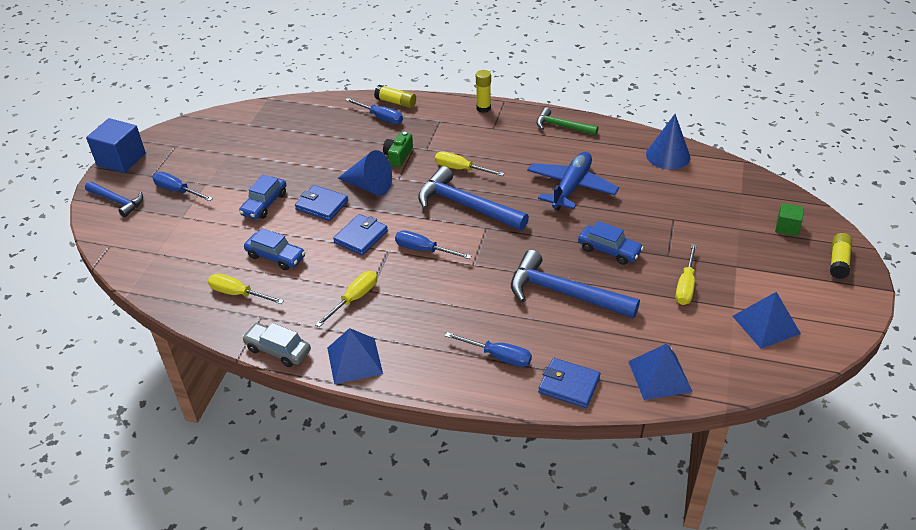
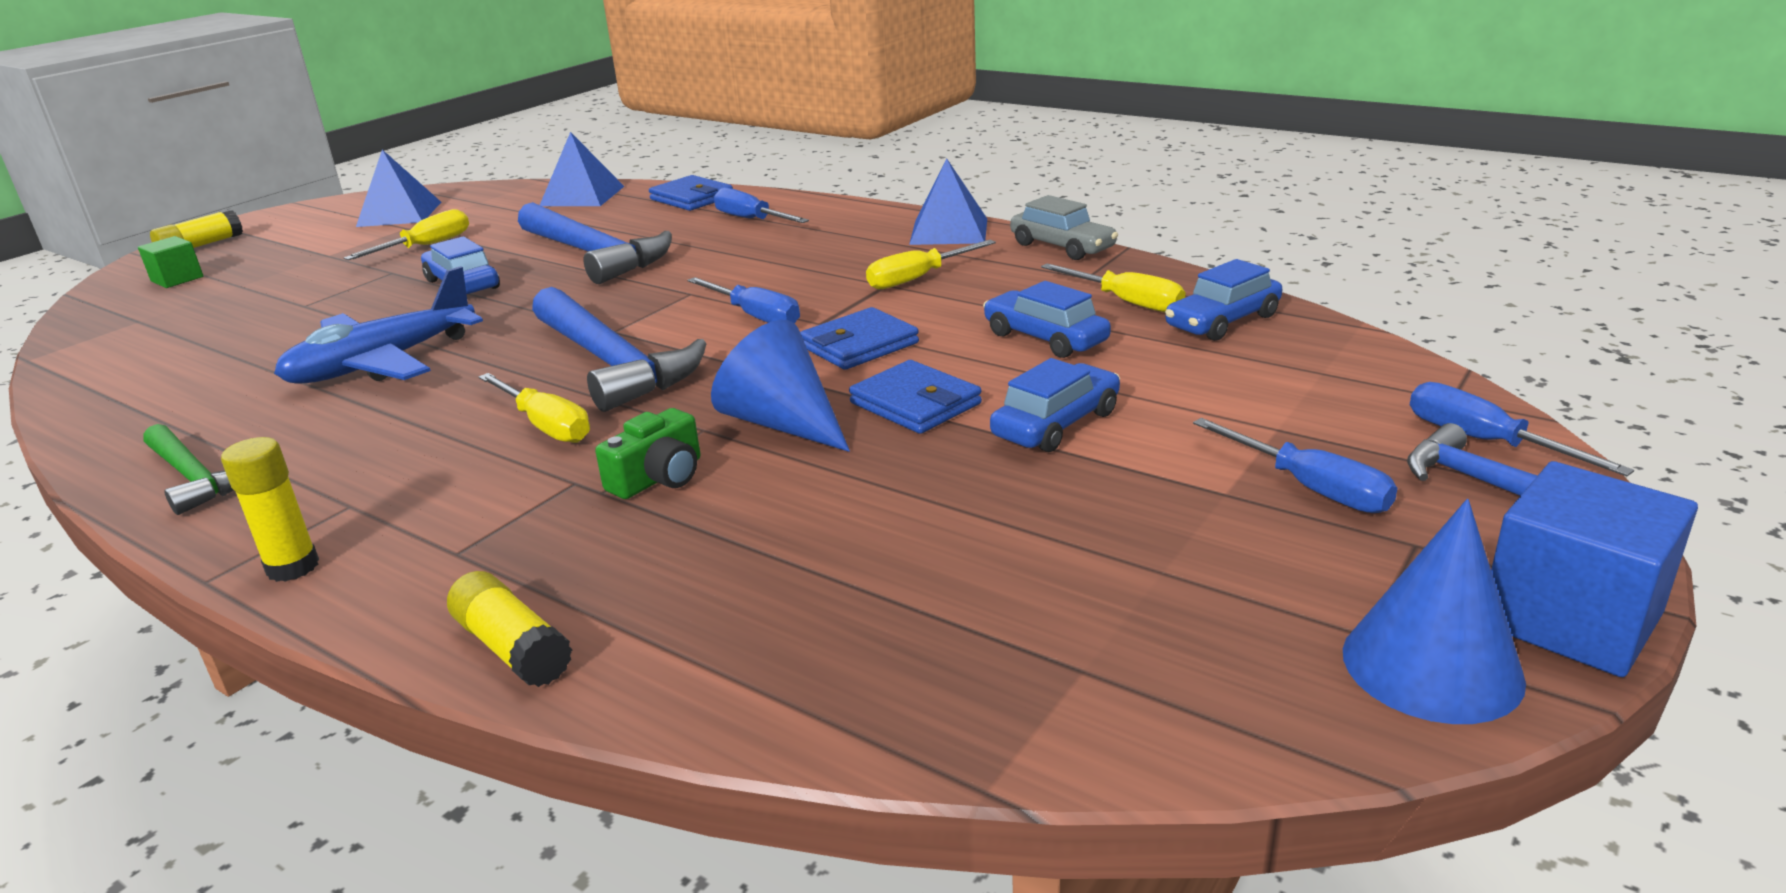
camera: 160 degrees left, 15 degrees down
blue screwdriver [345,98,403,124] -> blue screwdriver moved to [1410,382,1634,476]
blue cone [646,114,690,170] -> blue cone moved to [1343,499,1526,724]
none -> blue car [1165,259,1283,341]

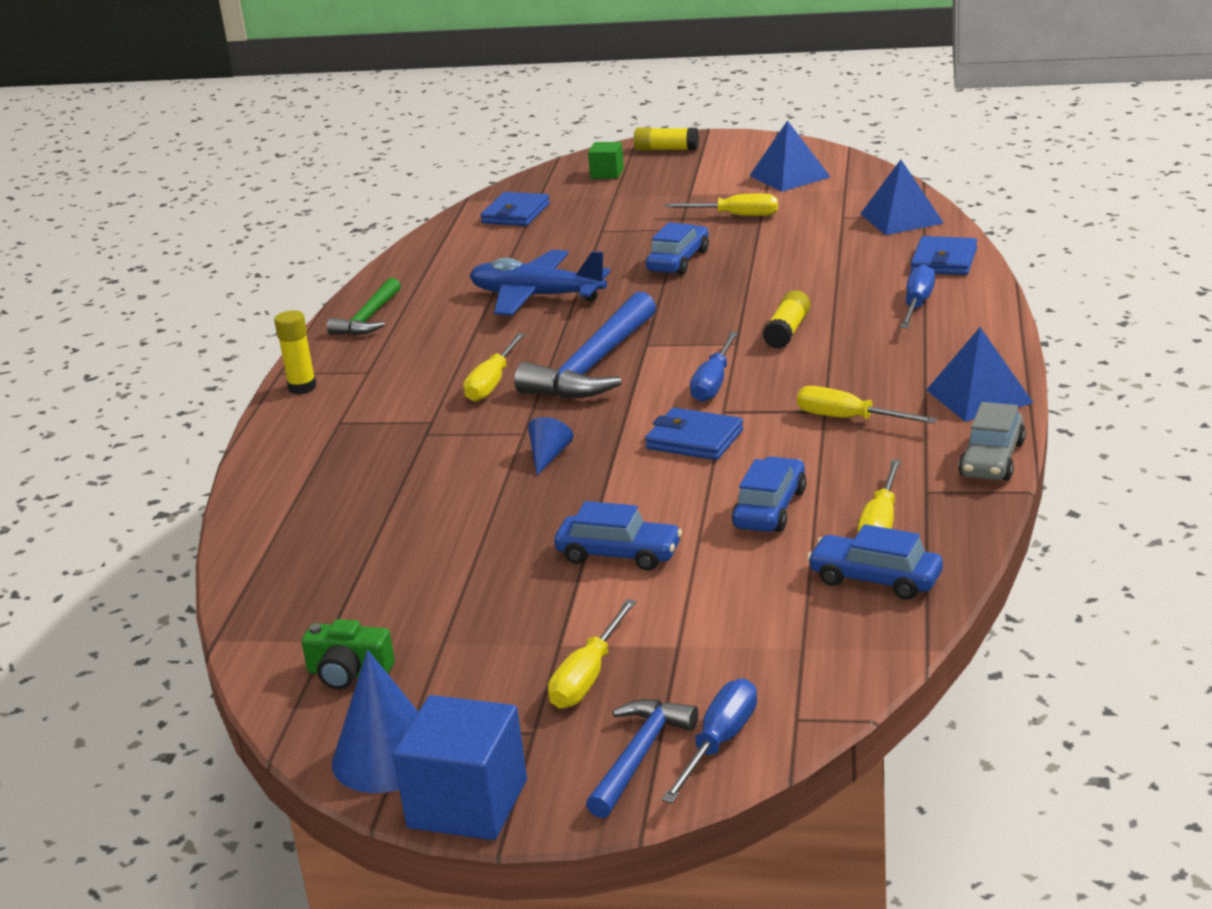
camera: 65 degrees right, 0 degrees up
yellow glue stick [447,571,572,687] -> yellow glue stick moved to [762,290,811,349]
blue hammer [518,202,672,284] -> none
green camera [595,408,700,499] -> green camera moved to [301,619,395,690]
blue cone [711,320,850,452] -> blue cone [528,417,573,475], size x0.54
blue wallet [849,360,982,434] -> blue wallet moved to [480,192,550,226]
blue screwdriver [1193,418,1397,513] -> yellow screwdriver [548,599,637,709]

